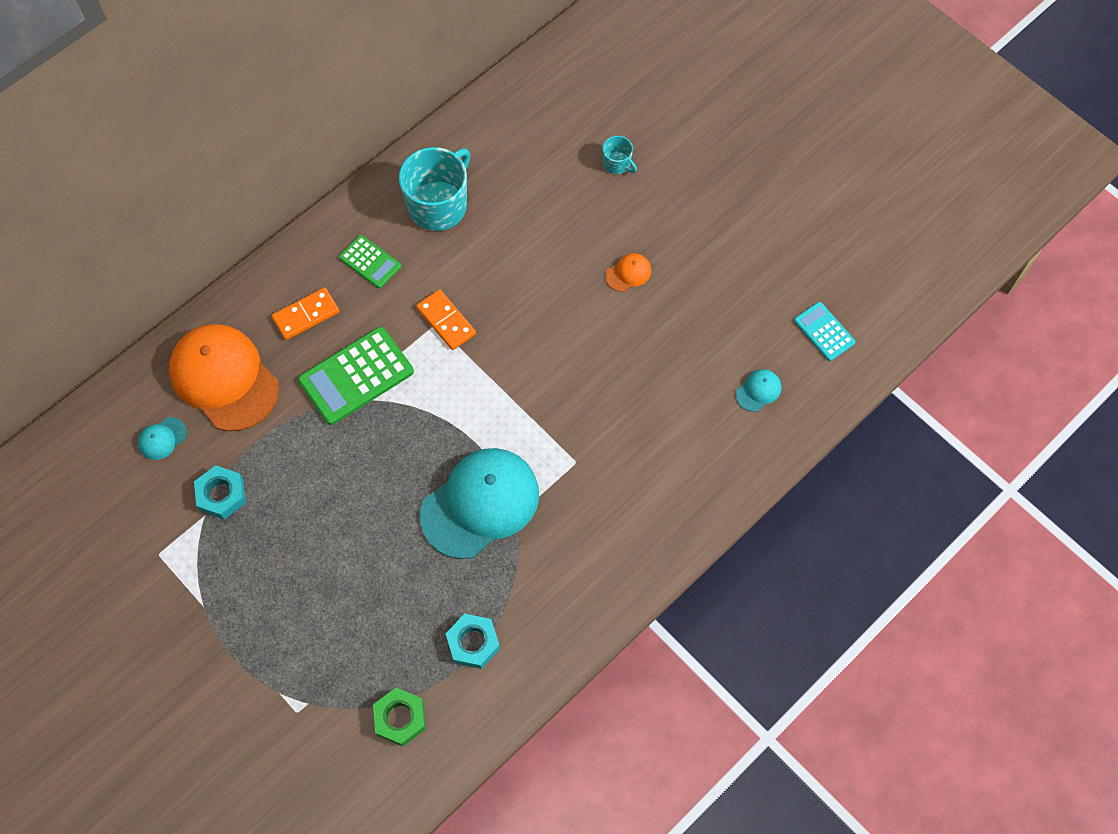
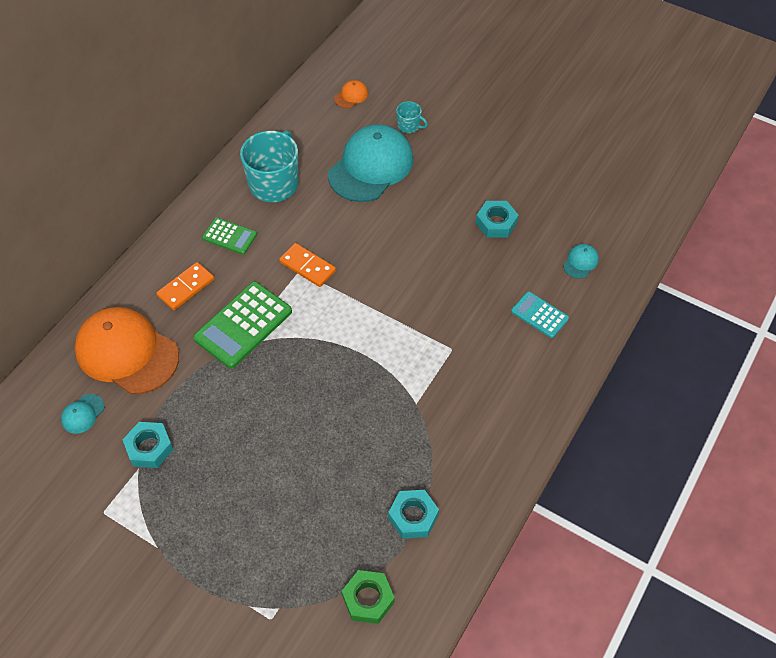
camera: 15 degrees left, 10 degrees down
turquoise cap [420,448,539,559] -> turquoise cap moved to [328,124,413,202]
orange cap [606,253,651,292] -> orange cap moved to [334,80,368,108]
turquoise calculator [794,302,856,361] -> turquoise calculator moved to [511,291,569,338]
none -> turquoise nut [476,201,519,238]

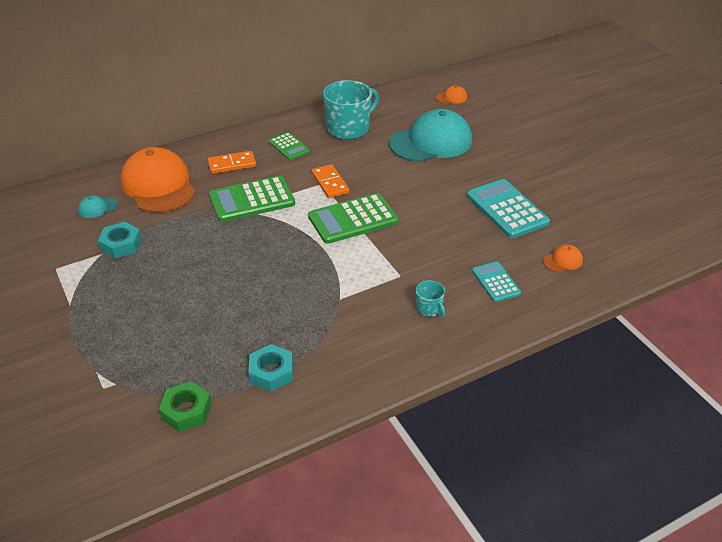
camera: 30 degrees right, 15 degrees down
turquoise mug [396,101,428,133] -> turquoise mug moved to [416,280,445,317]
turquoise nut [476,201,519,238] -> turquoise calculator [467,179,550,238]
turquoise cap [563,244,599,279] -> orange cap [543,245,583,272]
none -> green calculator [308,193,399,244]

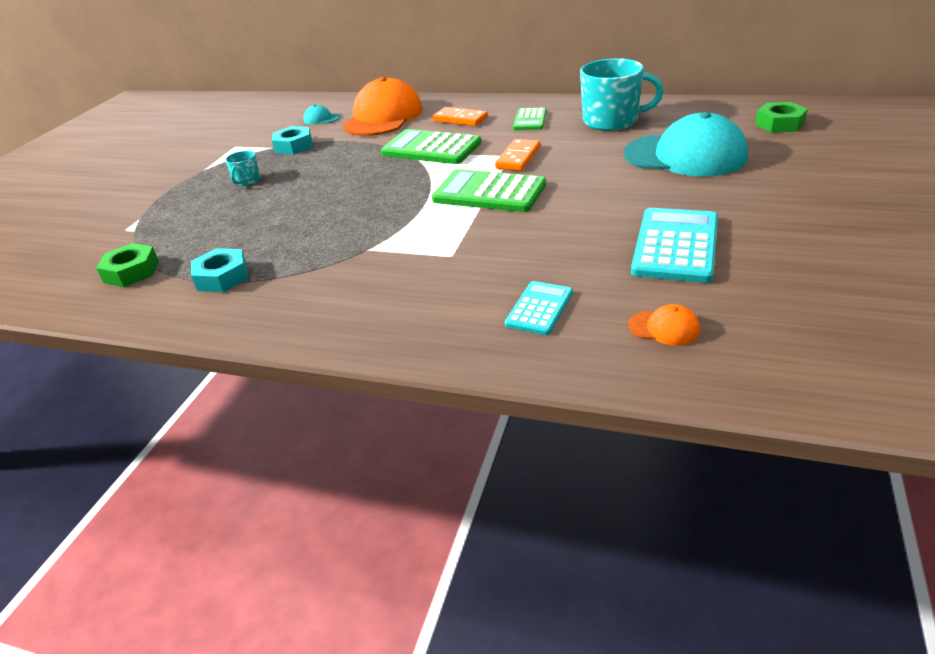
camera: 50 degrees right, 5 degrees down
turquoise mug [416,280,445,317] -> turquoise mug moved to [225,151,260,186]
orange cap [436,86,467,104] -> green nut [755,102,808,132]

